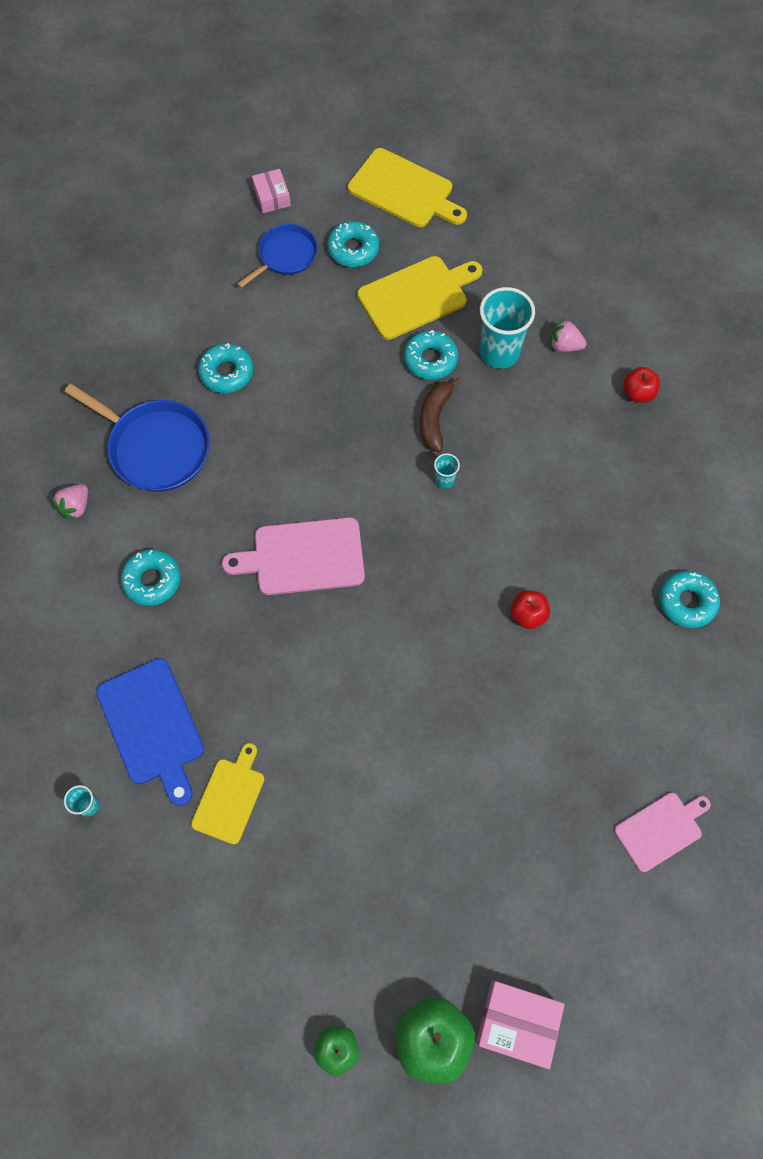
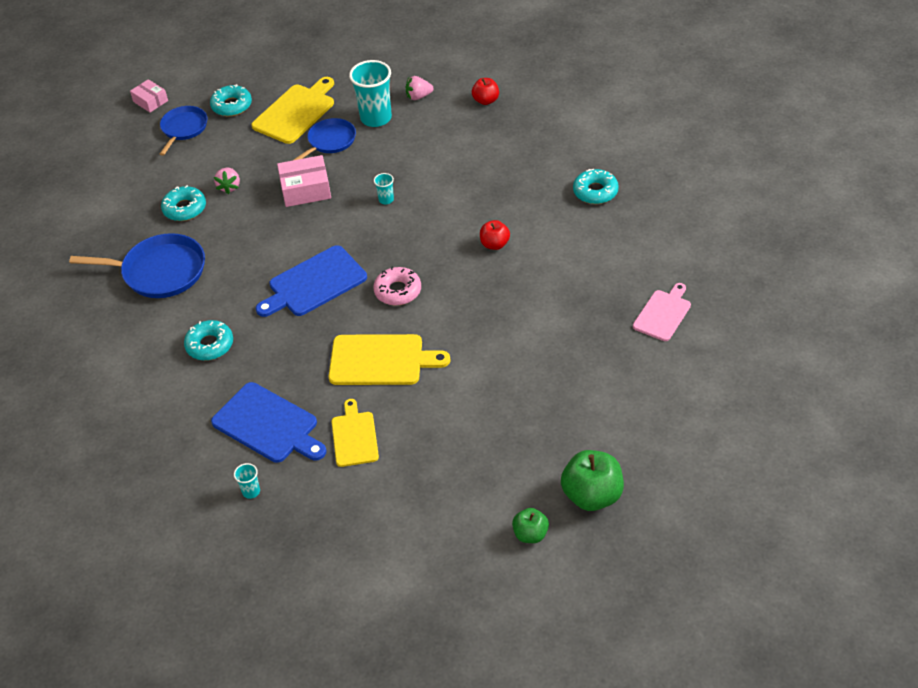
camera: 25 degrees left, 20 degrees down
pink strawberry [52,484,88,520] -> pink strawberry moved to [214,168,240,194]
pink cutting board [222,517,365,595] -> blue cutting board [256,245,367,317]
yellow cutting board [348,148,467,227] -> yellow cutting board moved to [329,334,450,385]
turquoise donut [404,330,458,380] -> blue pan [292,118,356,161]
brown banana [420,378,462,452] -> none
pink box [476,981,565,1069] -> pink box moved to [277,155,331,207]
none -> pink donut [373,266,421,305]

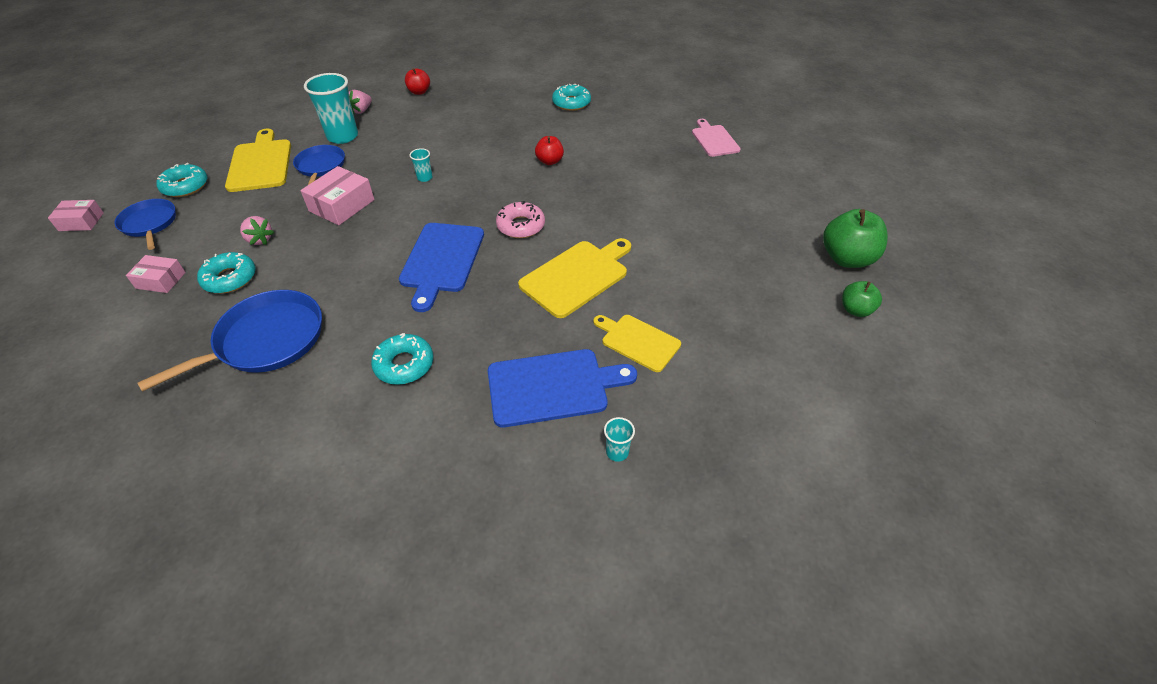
camera: 50 degrees left, 0 degrees up
none -> pink box [126,255,186,293]

